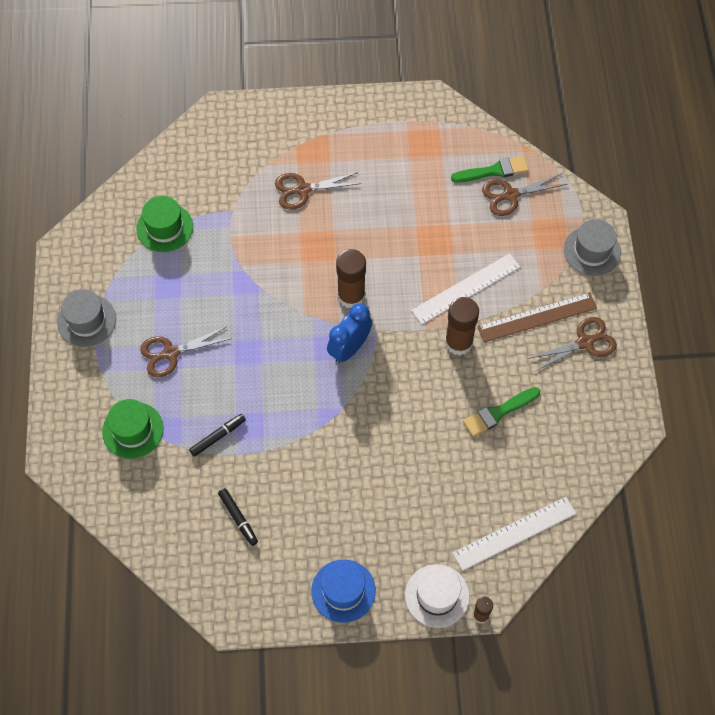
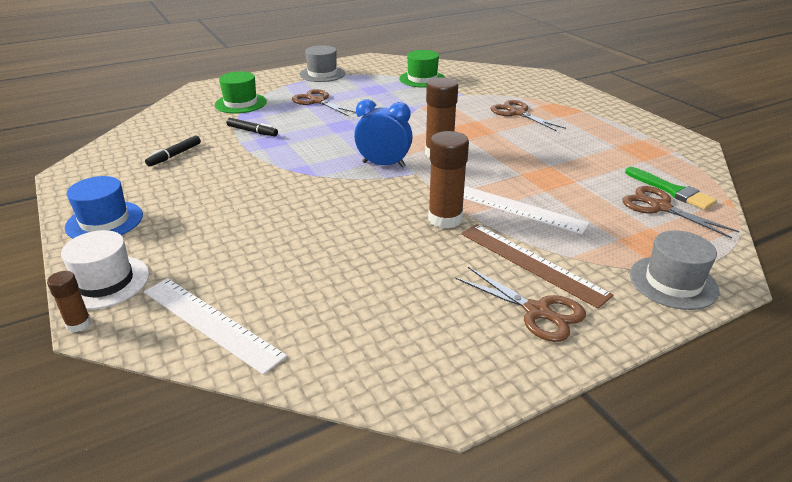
camera: 65 degrees right, 30 degrees down
green brush [463,387,540,437] -> none

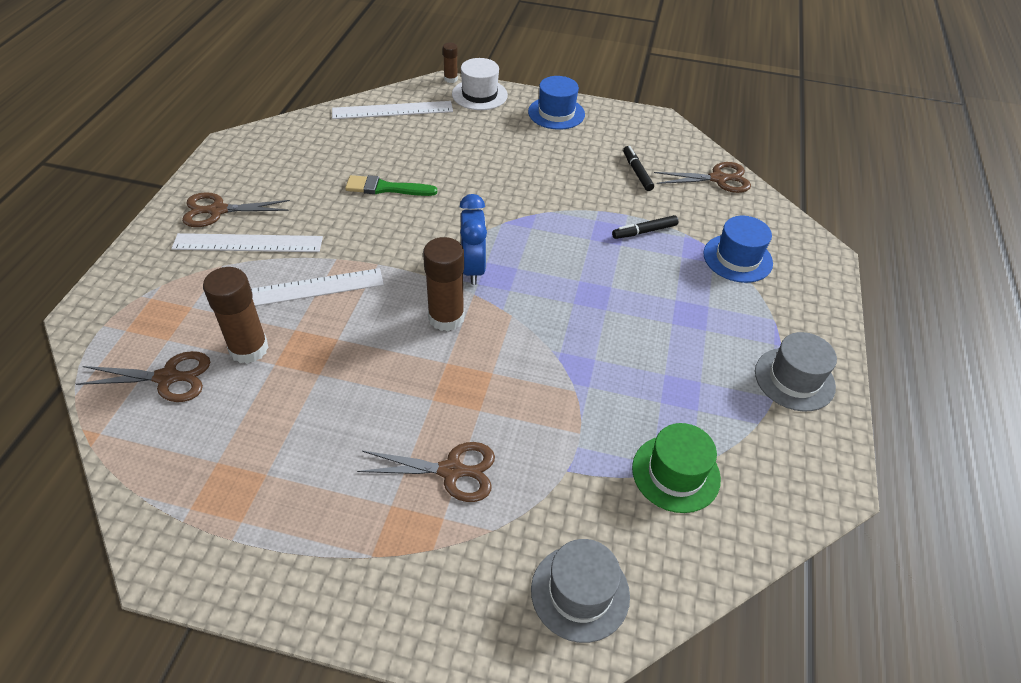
camera: 130 degrees right, 15 degrees up
green hat [215,71,267,113] -> blue hat [703,216,773,283]
brown scissors [292,89,356,116] -> brown scissors moved to [654,162,751,193]
blue clock [354,99,413,167] -> blue clock turned 60 degrees counterclockwise [460,194,487,285]
brown glue stick [428,131,469,229] -> brown glue stick moved to [203,267,269,364]
brown ruler [461,224,613,309] -> white ruler [171,233,323,252]
green brush [625,167,717,210] -> green brush moved to [345,175,437,196]
grey hat [630,230,719,310] -> grey hat moved to [531,539,630,643]

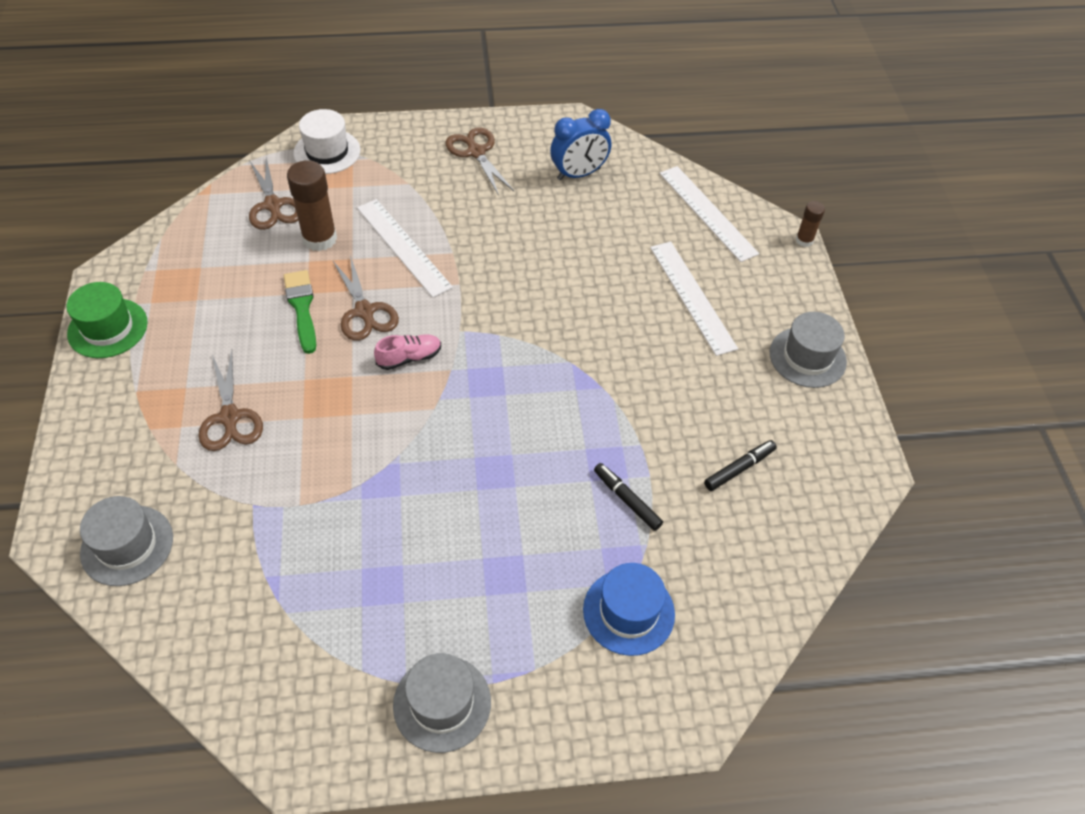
camera: 70 degrees right, 5 degrees up
white ruler [171,233,323,252] -> white ruler moved to [650,242,738,356]
green brush [345,175,437,196] -> green brush moved to [284,270,316,354]
brown glue stick [423,237,465,331] -> pink shoe [374,334,441,370]
white hat [452,58,508,110] -> white hat moved to [293,109,360,174]
blue clock [460,194,487,285] -> blue clock moved to [550,109,611,180]
blue hat [528,76,585,130] -> grey hat [770,312,847,388]
green hat [632,423,721,513] -> green hat moved to [67,282,148,358]
brown scissors [654,162,751,193] -> brown scissors moved to [333,255,399,341]

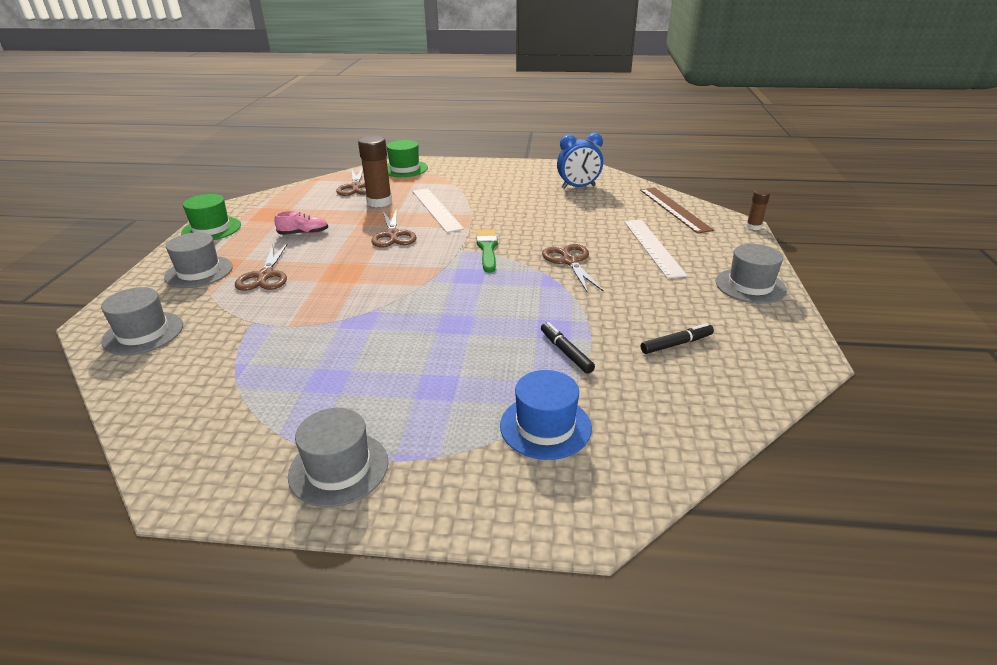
camera: 15 degrees right, 20 degrees down
green brush [284,270,316,354] -> green brush moved to [477,229,498,273]
white hat [293,109,360,174] -> green hat [387,140,428,177]
pink shoe [374,334,441,370] -> pink shoe moved to [274,211,328,235]
brown scissors [445,127,514,196] -> brown scissors moved to [542,244,604,293]
white ruler [659,166,759,262] -> brown ruler [640,187,714,234]
none -> grey hat [164,232,233,288]

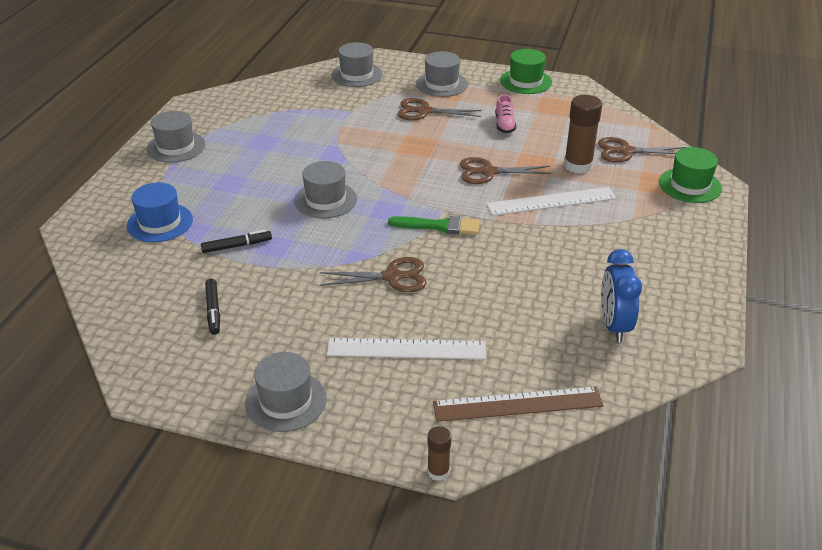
camera: 100 degrees right, 5 degrees up
none -> grey hat [294,161,357,218]

